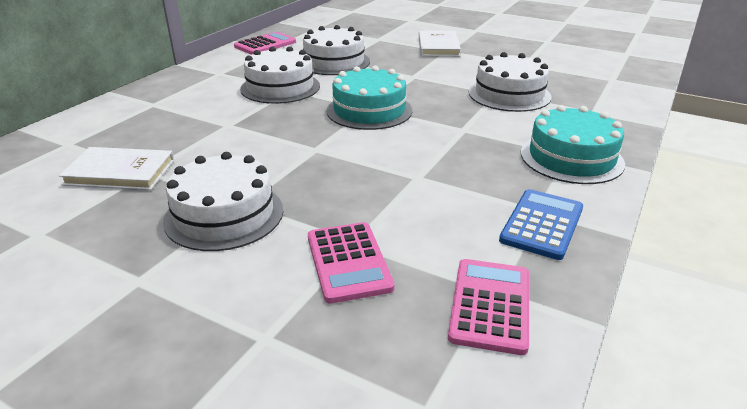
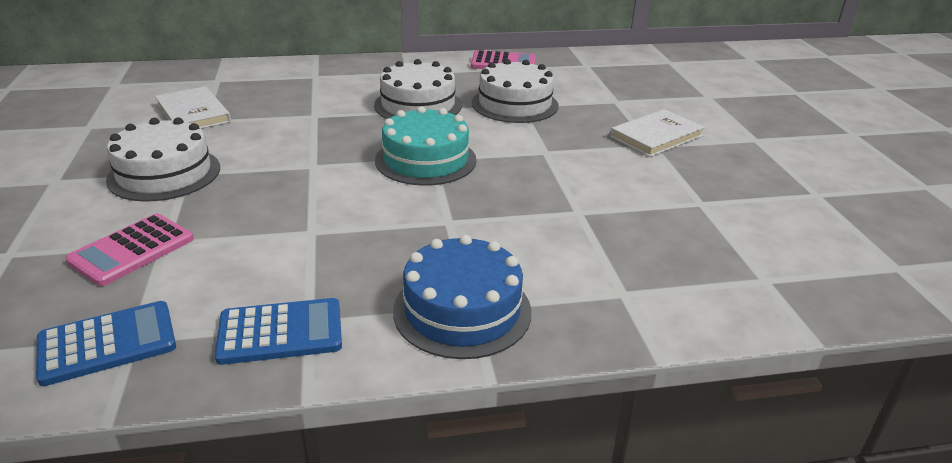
camera: 50 degrees right, 0 degrees up
pink calculator [448,259,529,355] -> blue calculator [36,301,176,386]
white cake [469,52,552,112] -> none
turquoise cake [521,105,625,184] -> blue cake [393,235,532,359]

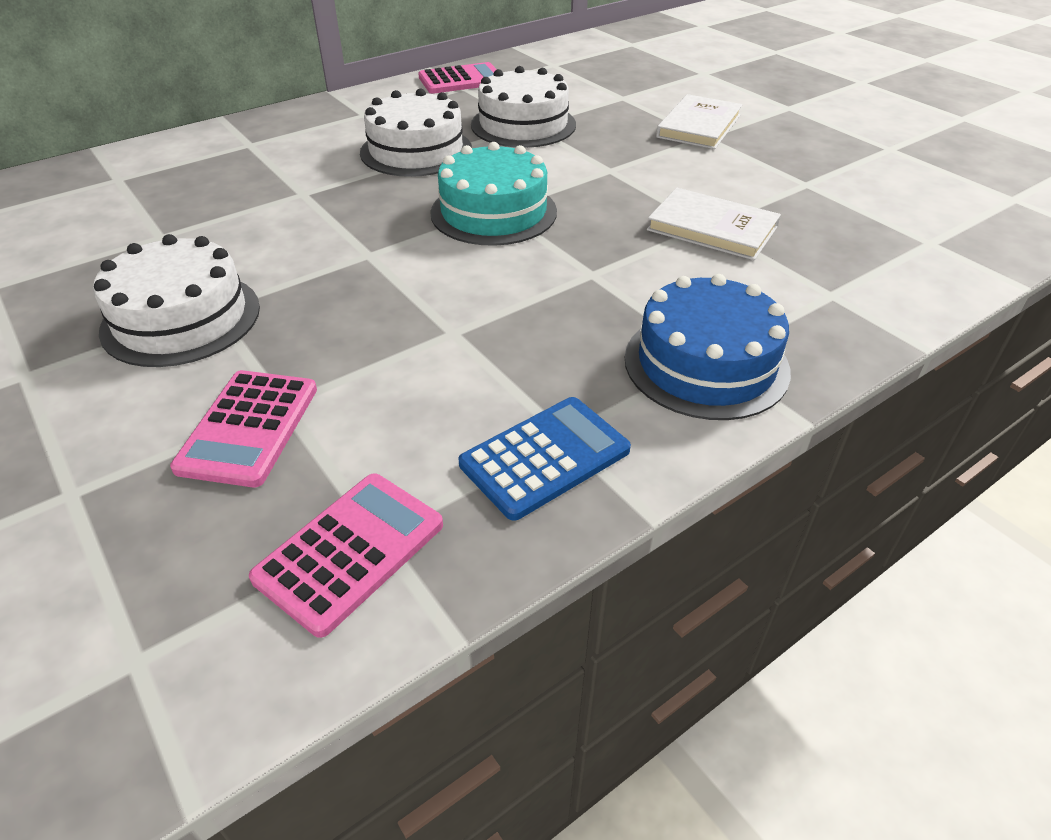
camera: 25 degrees left, 10 degrees up
blue calculator [36,301,176,386] -> pink calculator [249,473,443,638]
white book [155,86,231,129] -> white book moved to [647,188,781,260]

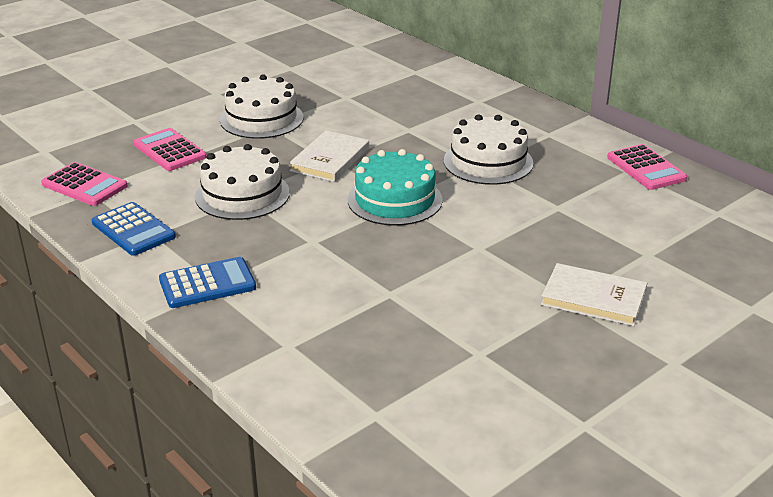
camera: 85 degrees right, 10 degrees down
pink calculator [170,370,317,487] -> pink calculator turned 45 degrees clockwise [133,128,207,171]
white cake [471,66,576,148] -> white cake moved to [195,144,290,220]
blue cake [625,274,791,420] -> blue calculator [159,257,256,308]
white book [647,188,781,260] -> white book moved to [289,130,369,182]

